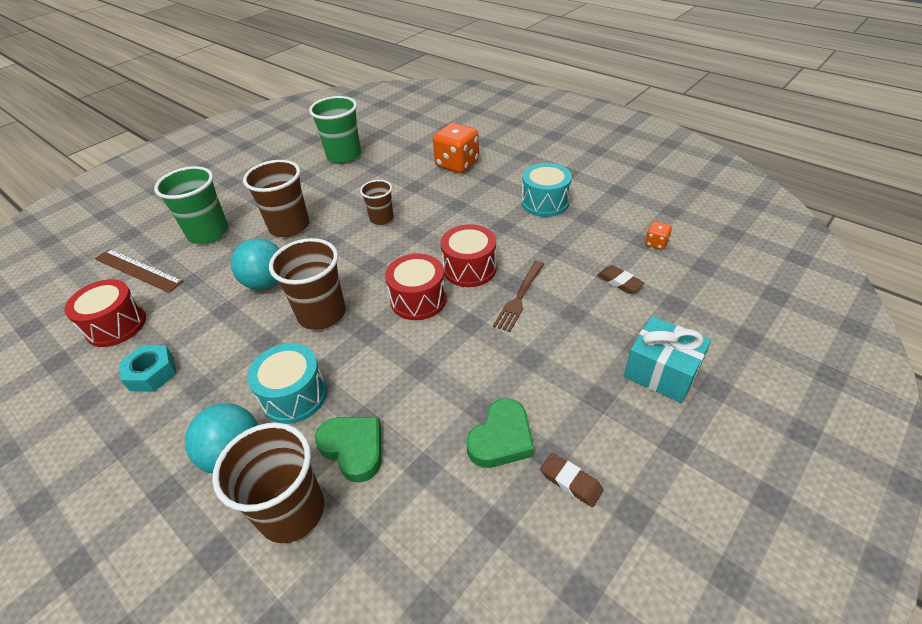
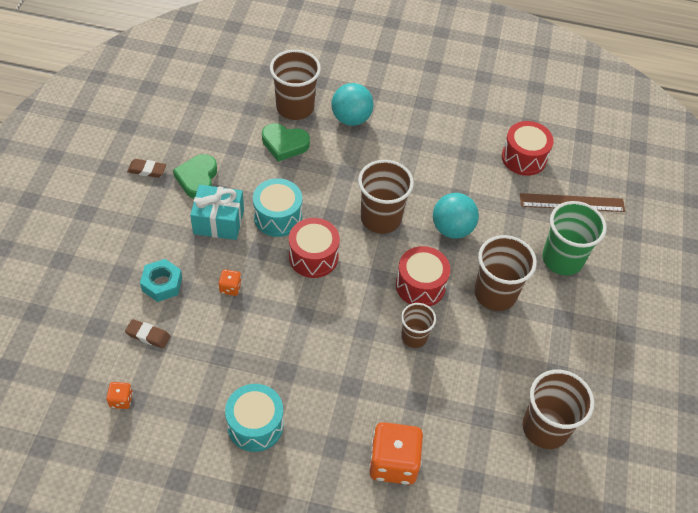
camera: 145 degrees right, 10 degrees up
turquoise nut [120,345,176,392] -> turquoise nut moved to [140,259,182,302]
turquoise drum [247,343,327,424] -> turquoise drum moved to [253,178,302,237]
green cup [309,96,361,164] -> brown cup [523,370,594,449]
red drum [441,224,496,287] -> red drum moved to [396,246,450,306]
brown fork [493,261,544,332] -> orange dice [219,269,242,296]
turquoise gift [624,316,711,403] -> turquoise gift moved to [190,185,244,240]

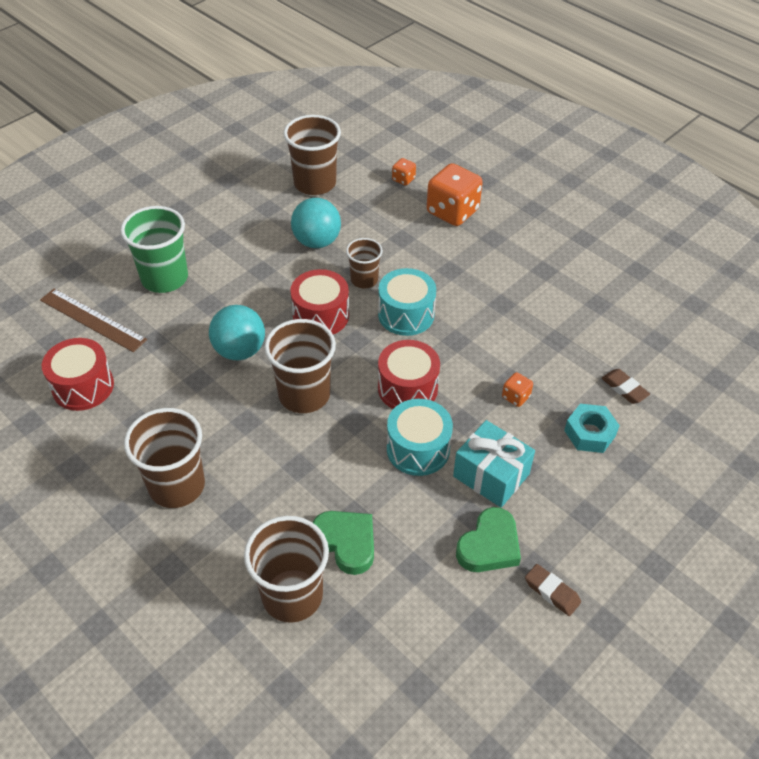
camera: 145 degrees left, 5 degrees down
orange dice [106,382,133,409] -> orange dice moved to [392,158,416,186]
turquoise drum [225,384,283,452] -> turquoise drum moved to [378,268,436,336]
turquoise ball [331,83,374,126] -> turquoise ball moved to [291,198,341,248]
brown cup [474,235,537,311] -> brown cup moved to [124,408,205,508]

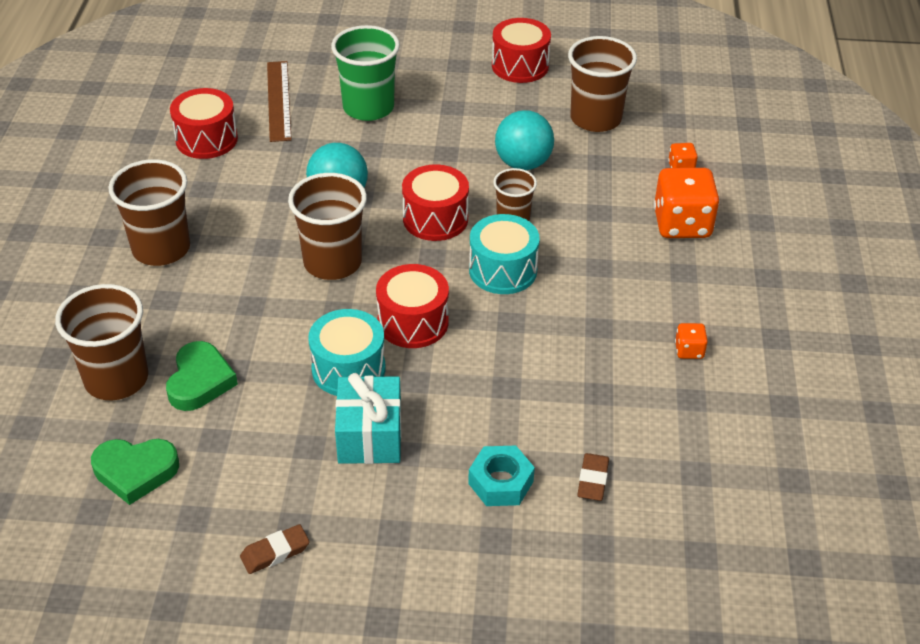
camera: 50 degrees right, 5 degrees down
green heart [456,507,521,572] -> green heart moved to [91,439,179,505]
orange dice [502,372,533,407] -> orange dice moved to [675,323,708,359]
brown eraser [525,564,581,616] -> brown eraser turned 60 degrees clockwise [240,524,310,574]
none -> red drum [492,18,551,83]

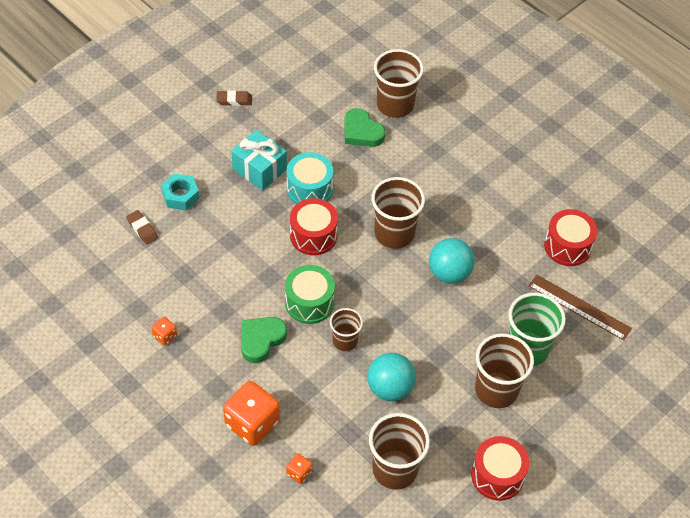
camera: 130 degrees right, 10 degrees up
green heart [91,439,179,505] -> green heart moved to [241,317,287,363]
brown cup [108,159,190,266] -> brown cup moved to [475,333,534,408]
brown eraser [240,524,310,574] -> brown eraser turned 75 degrees clockwise [216,90,252,106]
red drum [402,164,469,241] -> none
turquoise drum [469,214,540,294] -> green drum [285,265,335,324]

